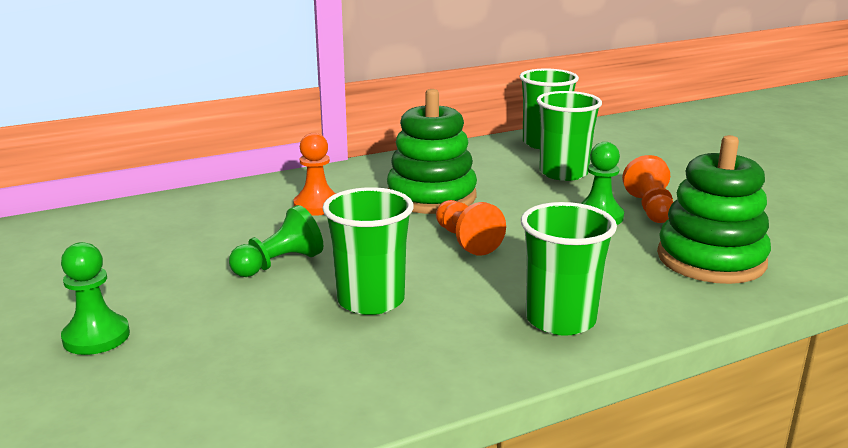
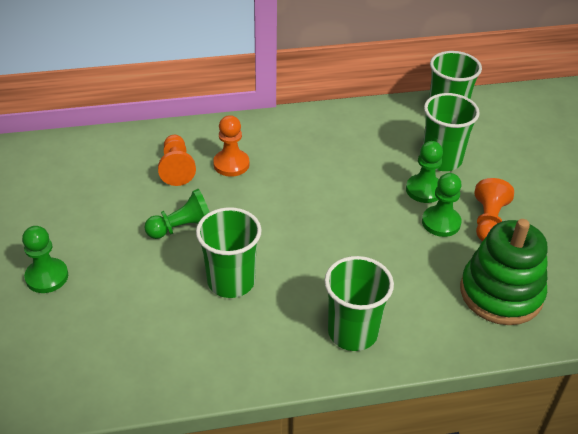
camera: 15 degrees right, 20 degrees up
green stacking toy [387,89,477,214] -> none
orange pawn [436,200,506,255] -> orange pawn moved to [158,135,196,186]
none -> green pawn [406,141,443,203]

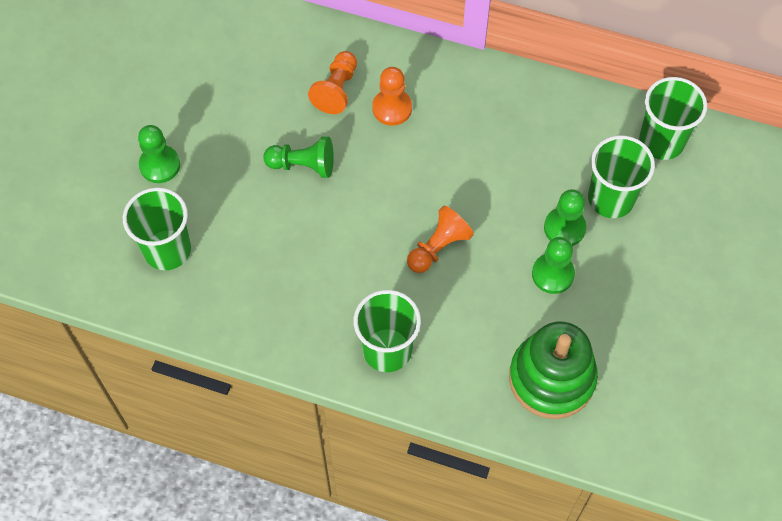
camera: 30 degrees right, 20 degrees up
green cup [196,207,262,298] -> green cup moved to [123,187,191,270]
orange pawn [474,178,514,241] -> orange pawn moved to [407,205,474,273]

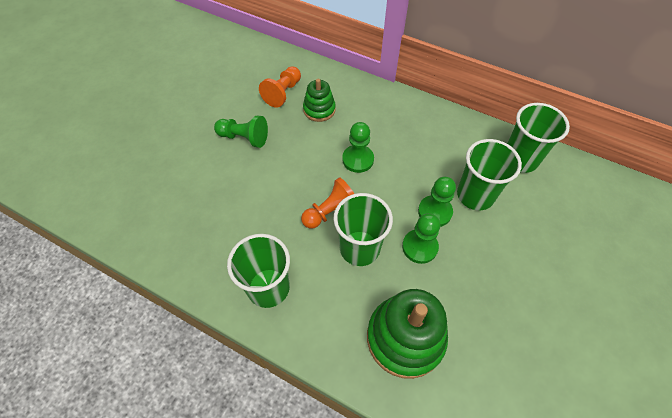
camera: 10 degrees right, 5 degrees down
green cup [123,187,191,270] -> green cup moved to [334,193,393,266]
green pawn [138,125,180,183] -> green pawn moved to [342,122,374,173]
orange pawn [372,67,412,126] -> green stacking toy [303,79,336,122]

